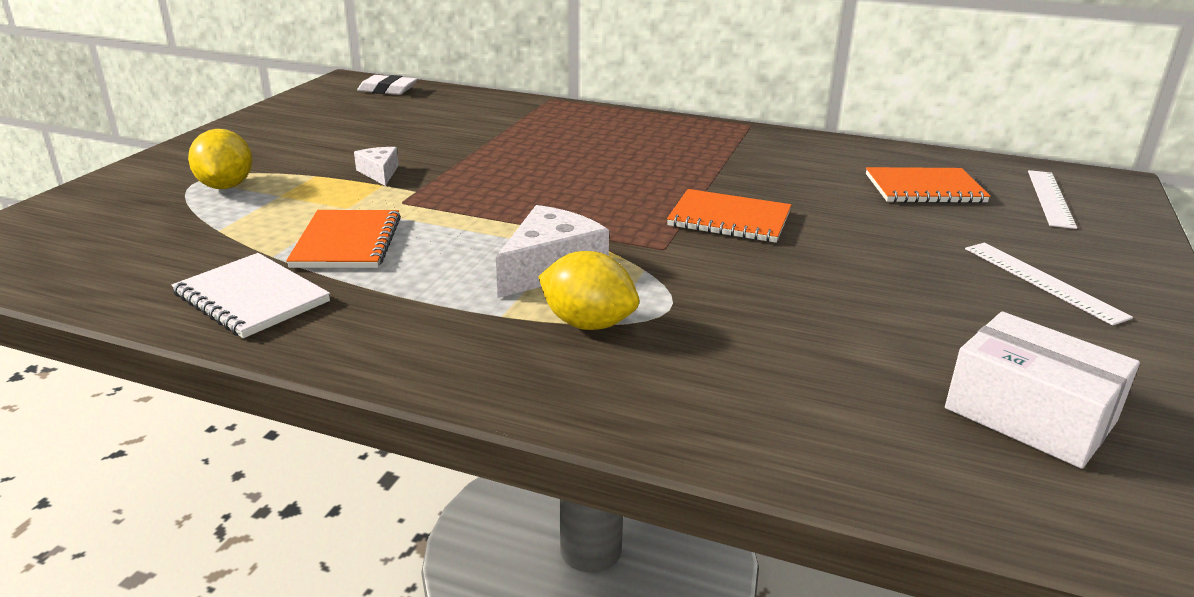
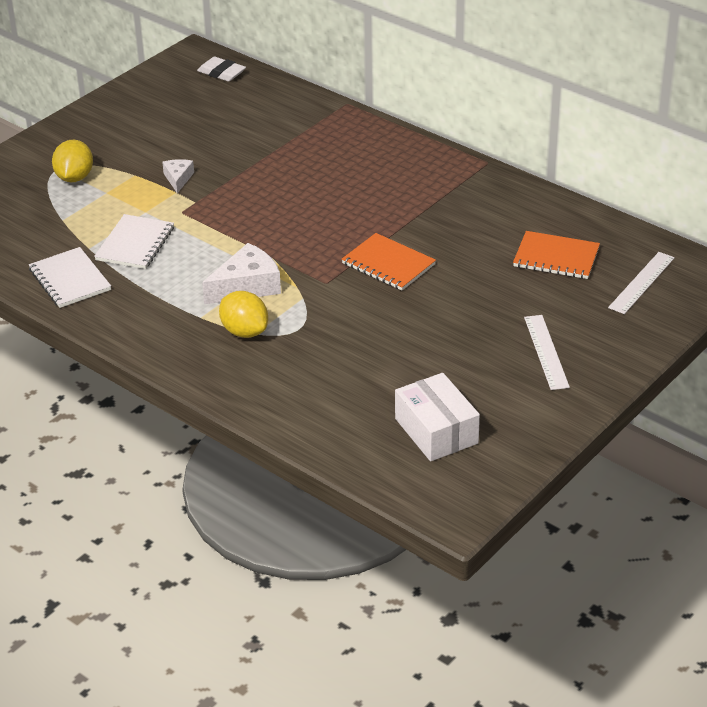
camera: 20 degrees right, 10 degrees up
orange notebook [286,210,401,268] -> white notebook [94,214,174,269]

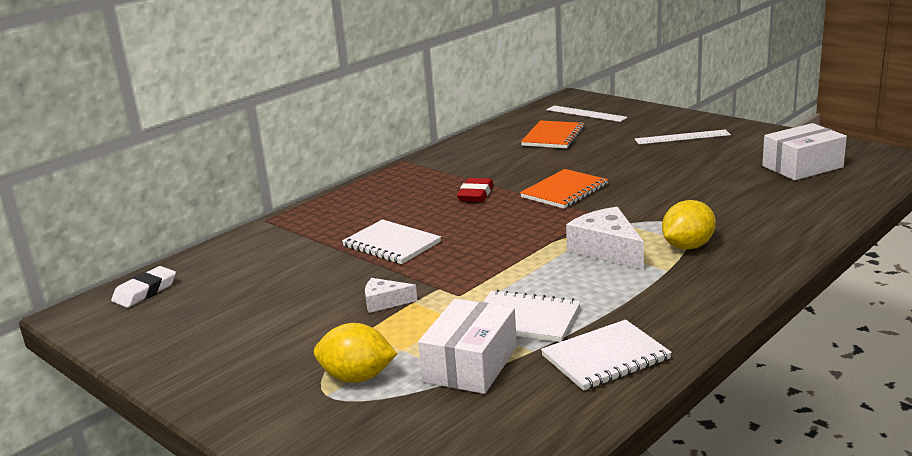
camera: 85 degrees left, 15 degrees down
none -> white notebook [342,219,441,264]
none -> white box [418,299,517,394]
none -> red eraser [457,178,493,202]

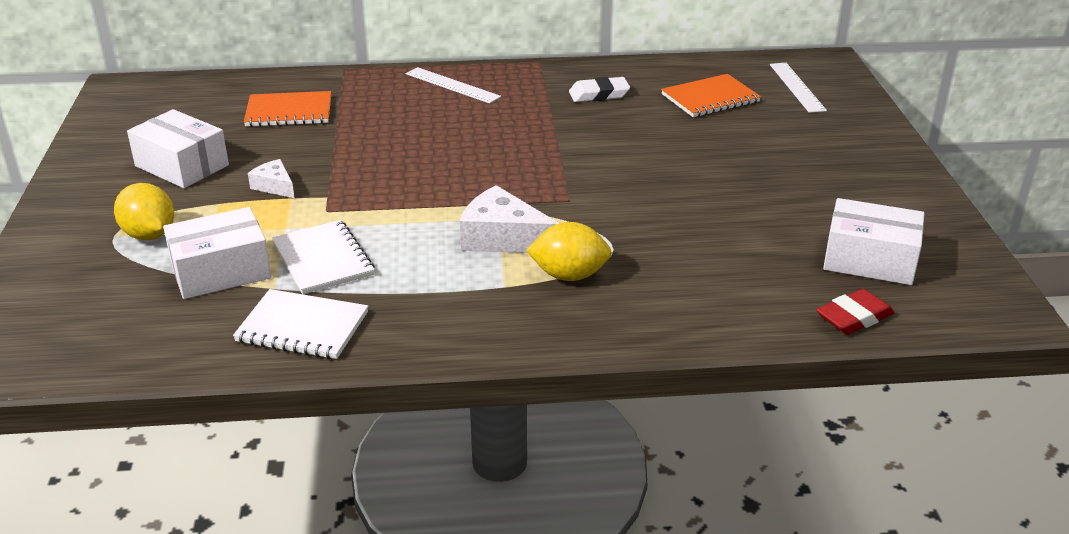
camera: 40 degrees right, 10 degrees up
white eraser [111,266,176,308] -> white eraser moved to [569,77,630,102]
white notebook [342,219,441,264] -> none
red eraser [457,178,493,202] -> red eraser moved to [816,289,894,335]
orange notebook [520,169,608,209] -> orange notebook moved to [244,91,331,127]
white cheese [566,207,644,270] -> white cheese turned 75 degrees counterclockwise [460,185,559,253]
white ruler [635,129,731,144] -> white ruler moved to [406,67,501,104]
none -> white box [127,109,229,188]

